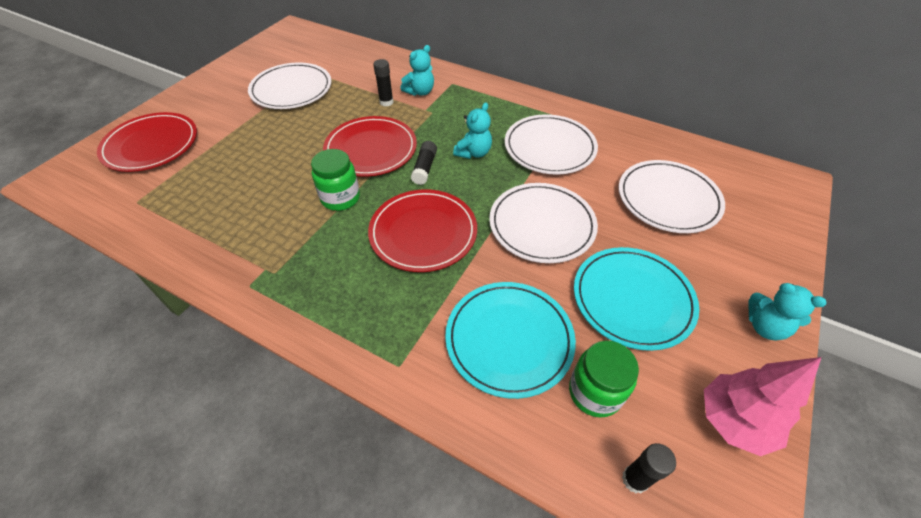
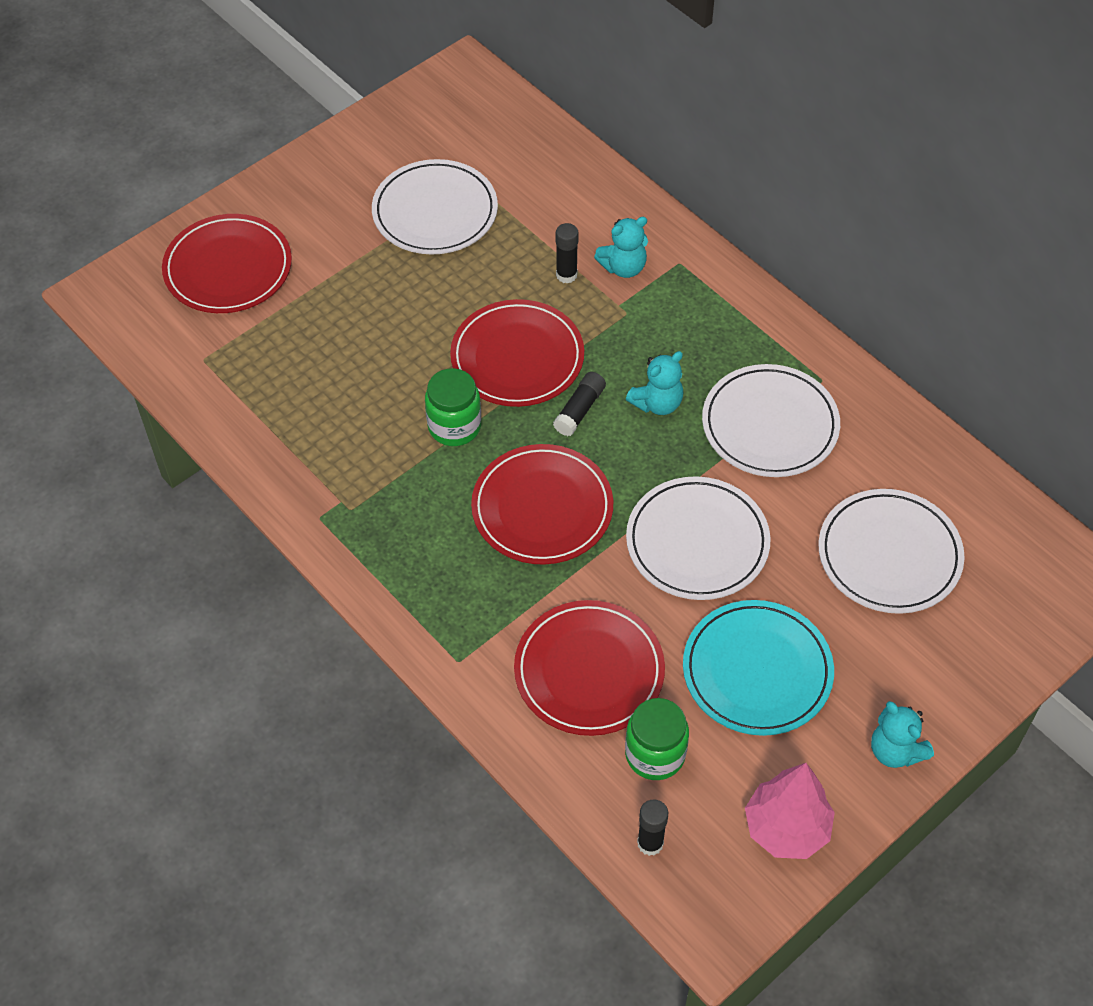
camera: 20 degrees right, 5 degrees up
turquoise plate [445,282,576,399] -> red plate [514,600,665,736]

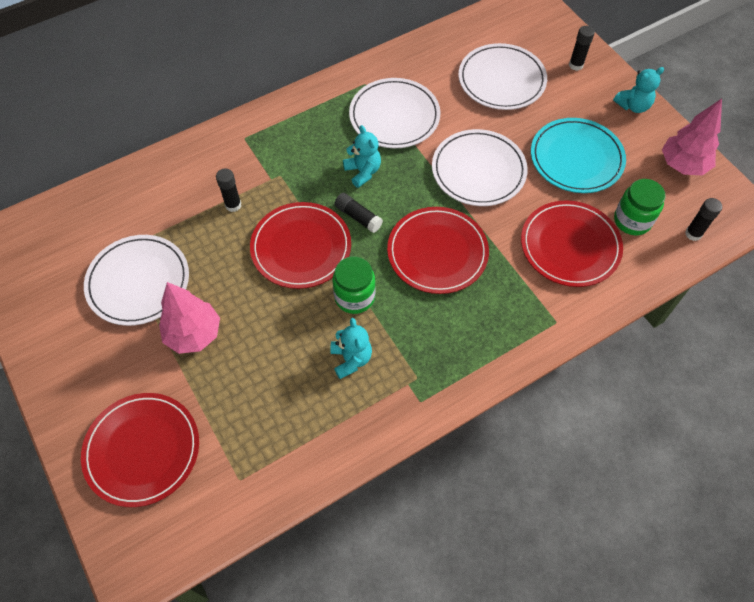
camera: 80 degrees left, 5 degrees up
turquoise teddy bear [594,217,648,278] -> turquoise teddy bear moved to [330,318,372,379]
none -> pink tree [159,282,220,354]
none -> black glue stick [569,26,595,71]

